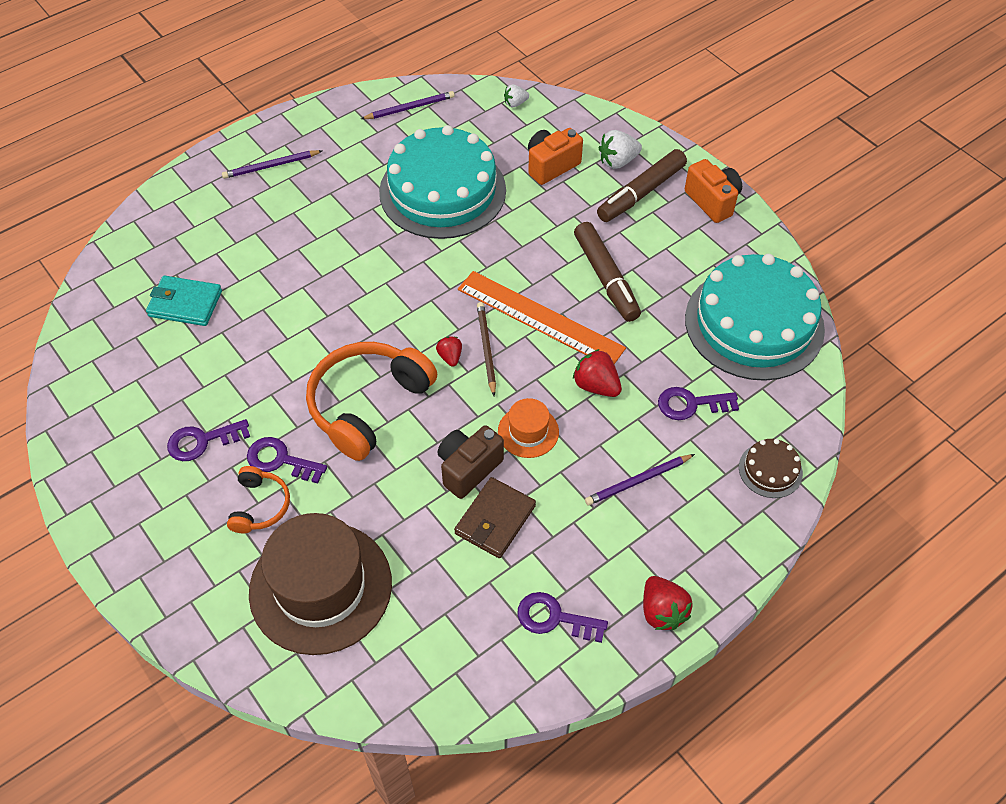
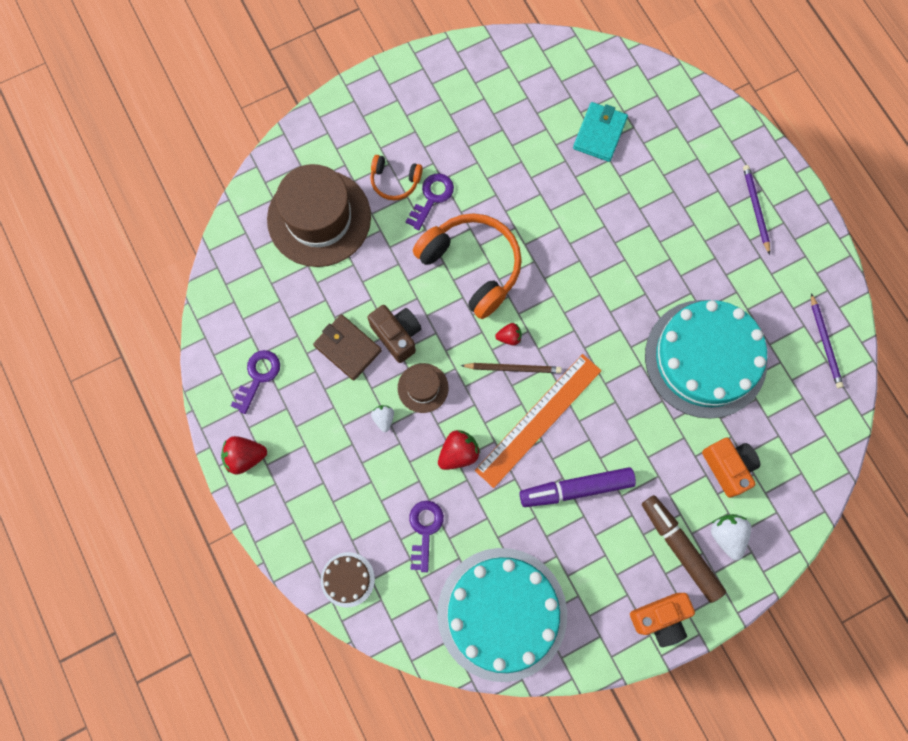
camera: 100 degrees right, 20 degrees up
purple key [167,419,250,461] -> none
orange hat [498,398,559,458] -> brown hat [398,363,449,413]
white strawberry [504,84,529,107] -> white strawberry moved to [371,405,394,432]
brown marker [574,222,641,322] -> purple marker [520,467,636,507]
purple pencil [585,454,695,506] -> none

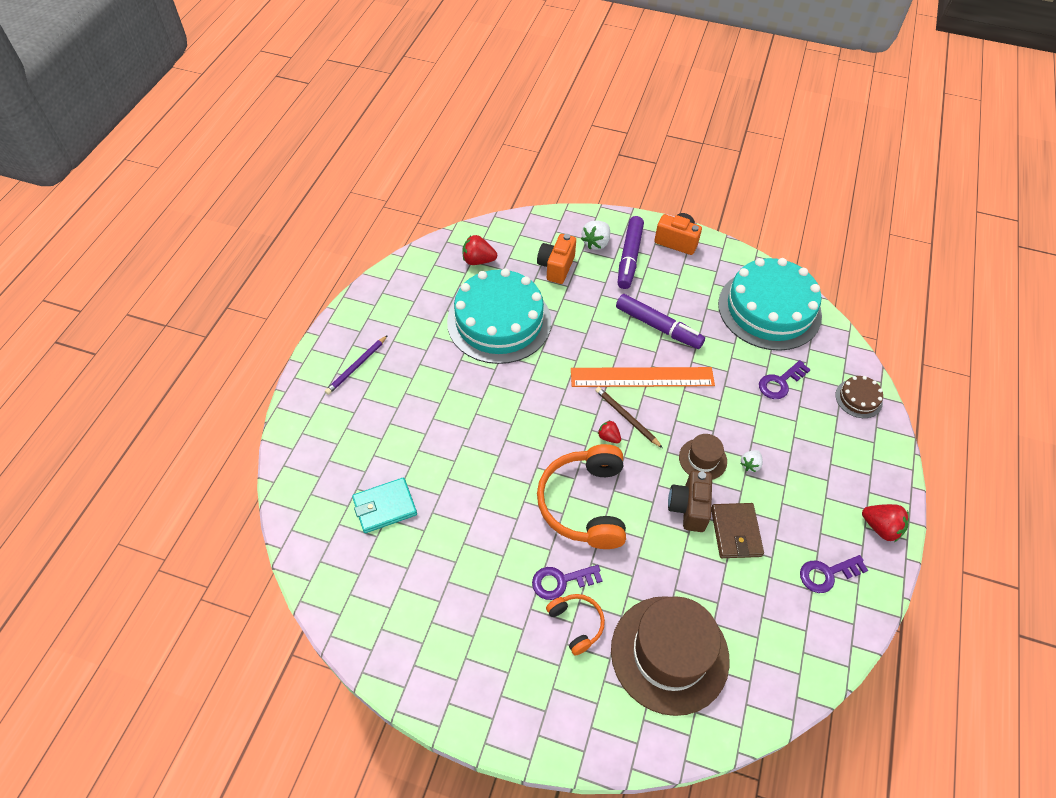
camera: 135 degrees left, 20 degrees down
red strawberry [438,430,480,470] -> red strawberry moved to [463,235,497,265]
brown marker [642,495,726,603] -> purple marker [617,216,644,289]
purple pencil [811,293,844,388] -> none

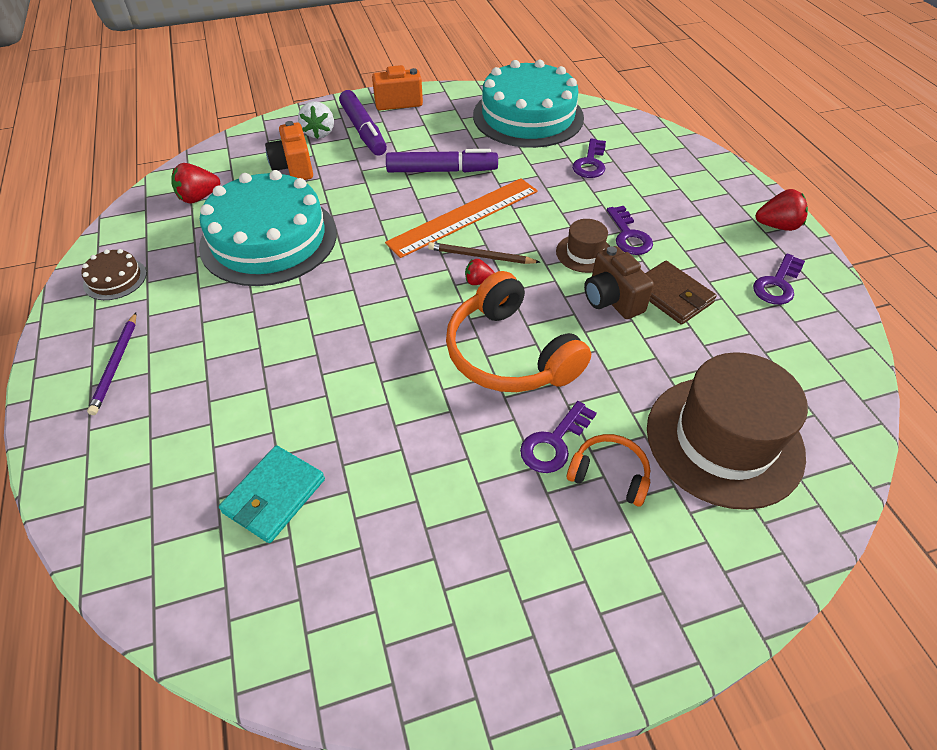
camera: 35 degrees left, 5 degrees down
white strawberry [741,450,763,472] -> purple key [607,206,653,255]
brown cake [835,376,883,418] -> brown cake moved to [81,249,147,300]

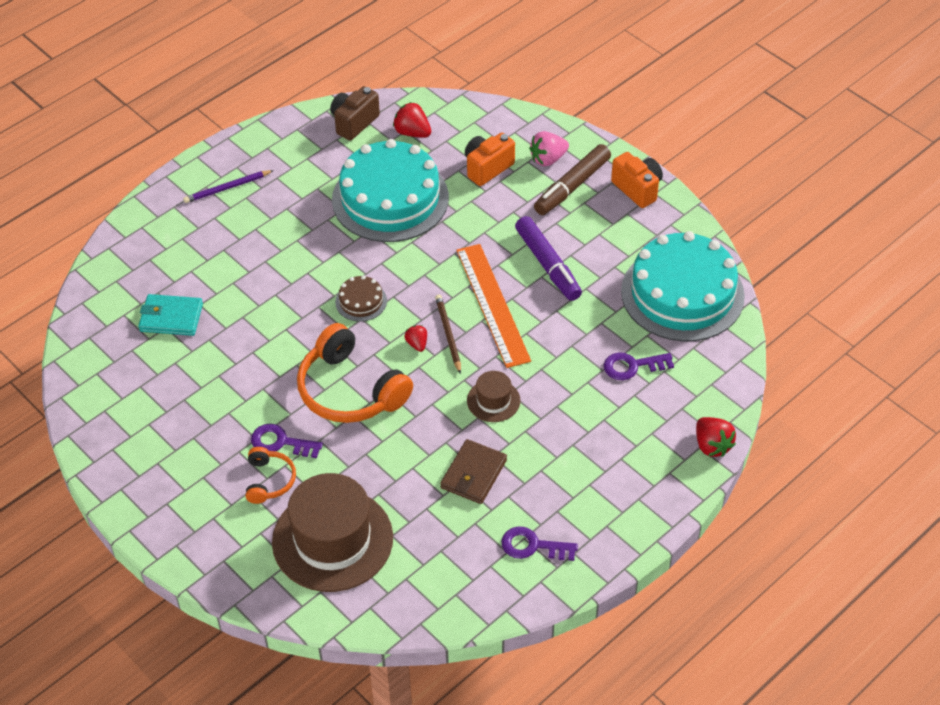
camera: 65 degrees right, 0 degrees up
brown cake [81,249,147,300] -> brown cake moved to [335,275,387,322]
white strawberry [298,101,334,139] -> pink strawberry [529,131,569,166]
purple marker [339,90,387,156] -> brown marker [534,144,611,215]
orange ruler [385,178,538,258] -> orange ruler turned 45 degrees clockwise [457,244,531,368]
orange headphones [446,271,591,392] -> orange headphones turned 75 degrees counterclockwise [297,323,413,423]
brown camera [584,246,654,319] -> brown camera moved to [330,86,380,141]
purple key [607,206,653,255] -> none
red strawberry [756,189,808,231] -> red strawberry moved to [696,417,736,457]

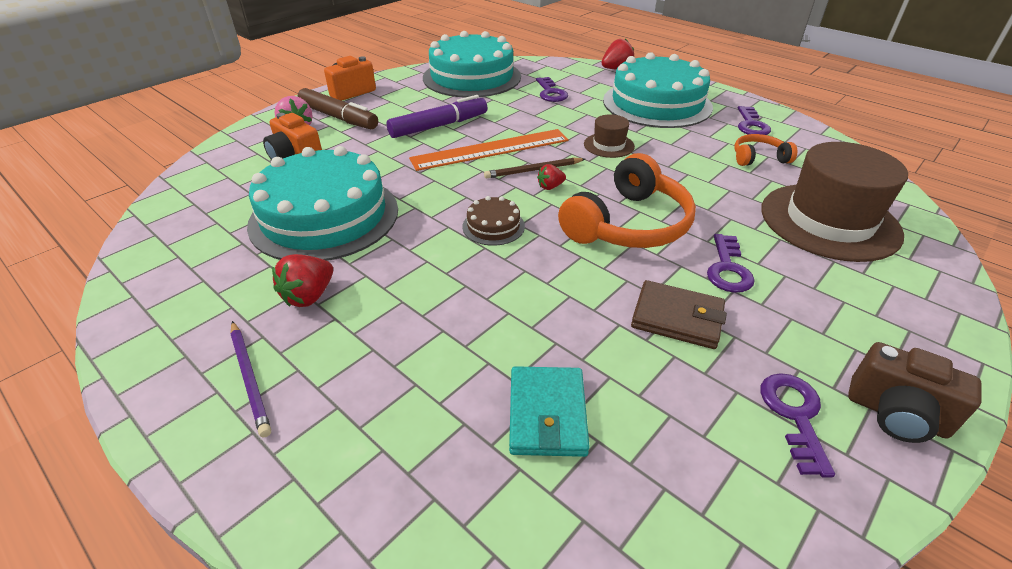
camera: 95 degrees left, 10 degrees down
orange headphones [246,447,296,504] -> orange headphones moved to [734,134,797,166]
brown camera [330,86,380,141] -> brown camera moved to [848,342,982,443]
red strawberry [393,102,431,138] -> red strawberry moved to [272,254,333,307]
brown wallet [440,439,507,504] -> brown wallet moved to [631,280,727,349]
none -> turquoise cake [603,52,713,128]
none -> purple key [761,373,835,478]

